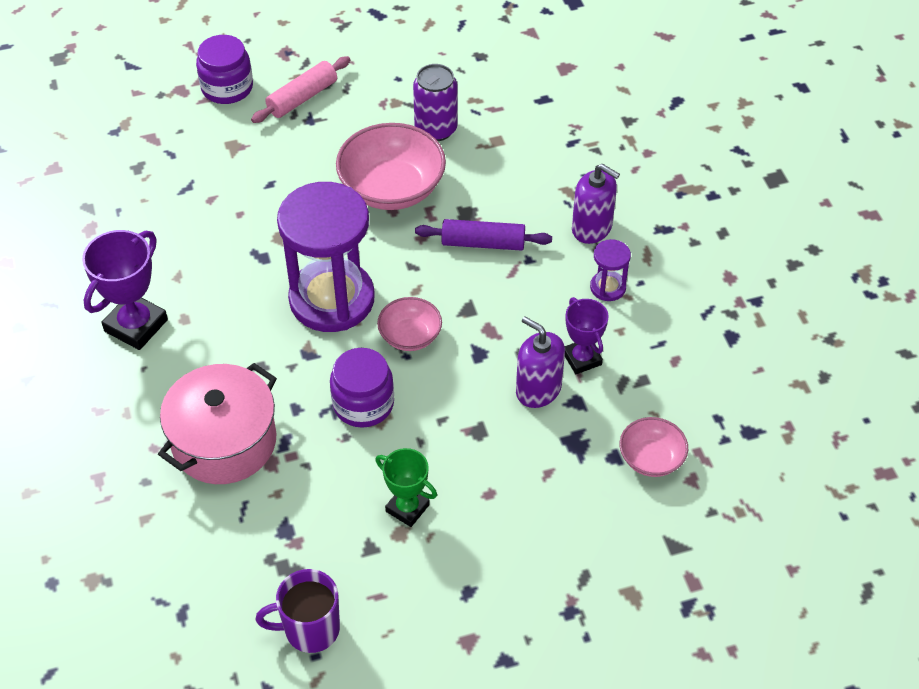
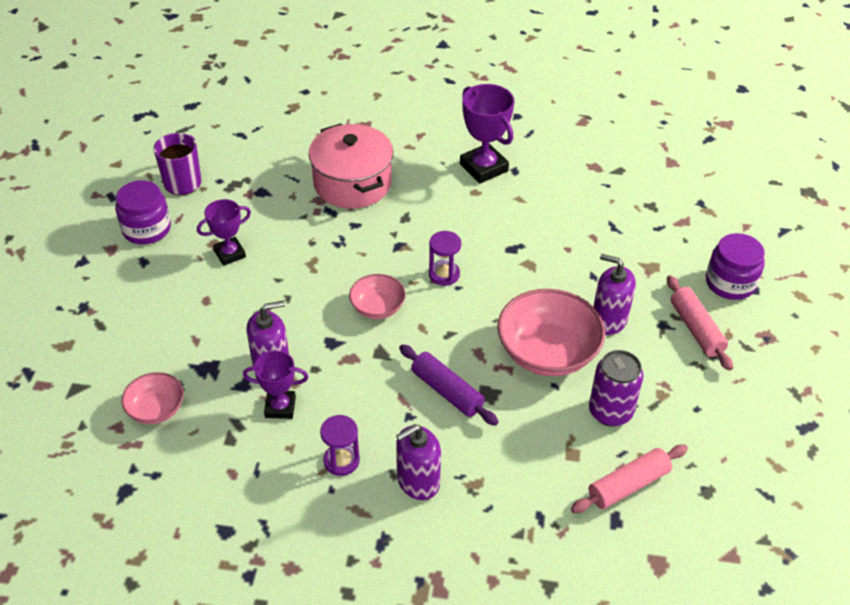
camera: 115 degrees right, 5 degrees down
purple hourglass [277,182,375,332] -> purple hourglass [429,231,461,286], size x0.42
purple jar [330,348,394,428] -> purple jar moved to [115,180,171,245]
green trophy [375,448,437,527] -> purple trophy [197,199,251,266]
purple rolling pin [415,219,552,251] -> purple rolling pin turned 75 degrees counterclockwise [399,344,499,426]
none -> pink rolling pin [571,445,688,513]
none -> purple soap dispenser [593,254,636,335]

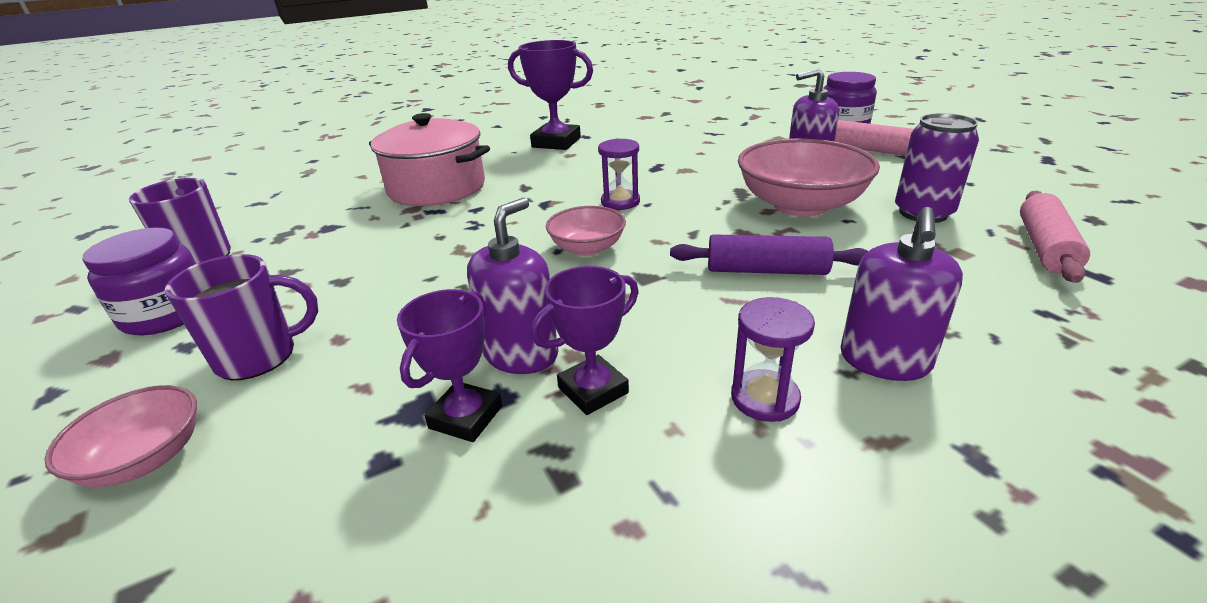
camera: 35 degrees left, 15 degrees down
pink bowl [121,372,184,424] -> pink bowl moved to [45,385,197,487]
purple trophy [197,199,251,266] -> purple trophy moved to [397,289,502,442]
none -> purple mug [165,254,318,380]

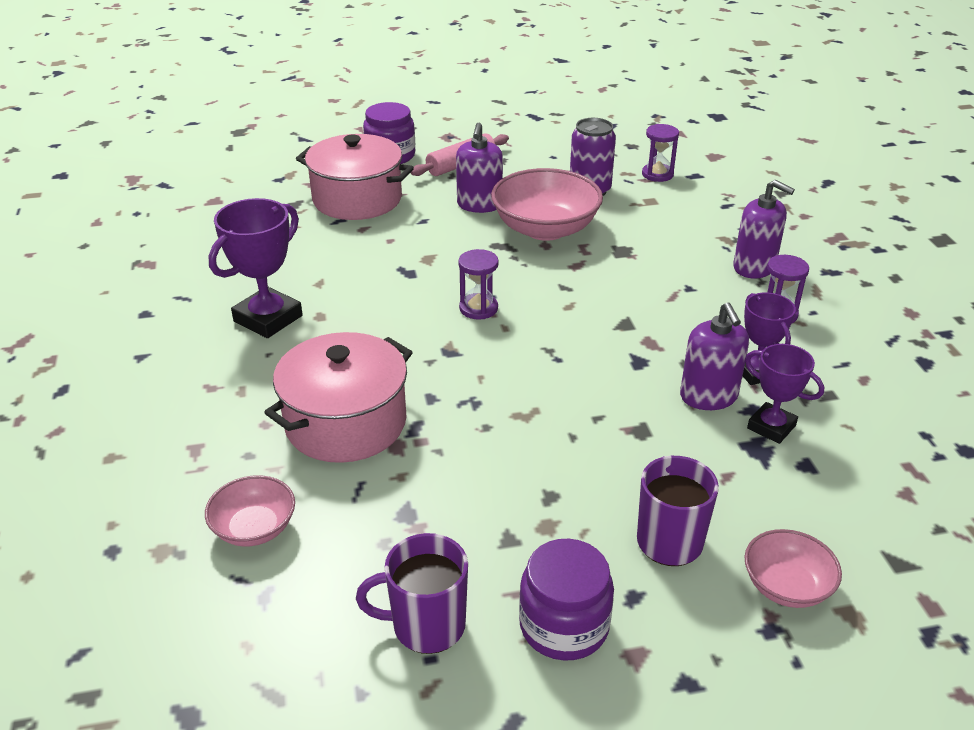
camera: 75 degrees left, 5 degrees up
purple soap dispenser [467,197,558,374] -> purple soap dispenser turned 150 degrees counterclockwise [680,302,749,410]
pink bowl [546,206,626,256] -> pink bowl moved to [205,475,295,547]
purple rolling pin [670,234,869,275] -> none
pink rolling pin [1020,191,1090,283] -> purple hourglass [642,124,679,182]
none -> pink pot [296,134,414,220]

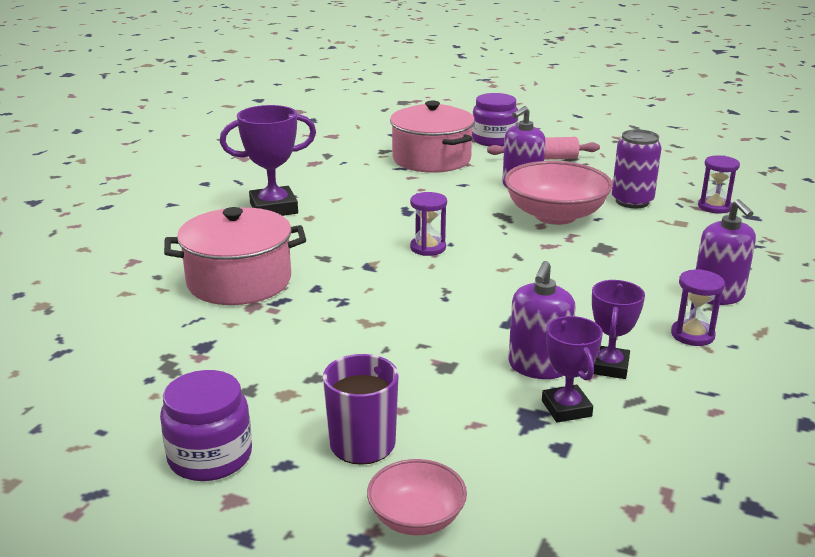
camera: 35 degrees right, 10 degrees down
pink bowl [205,475,295,547] -> none
purple mug [356,533,468,654] -> none

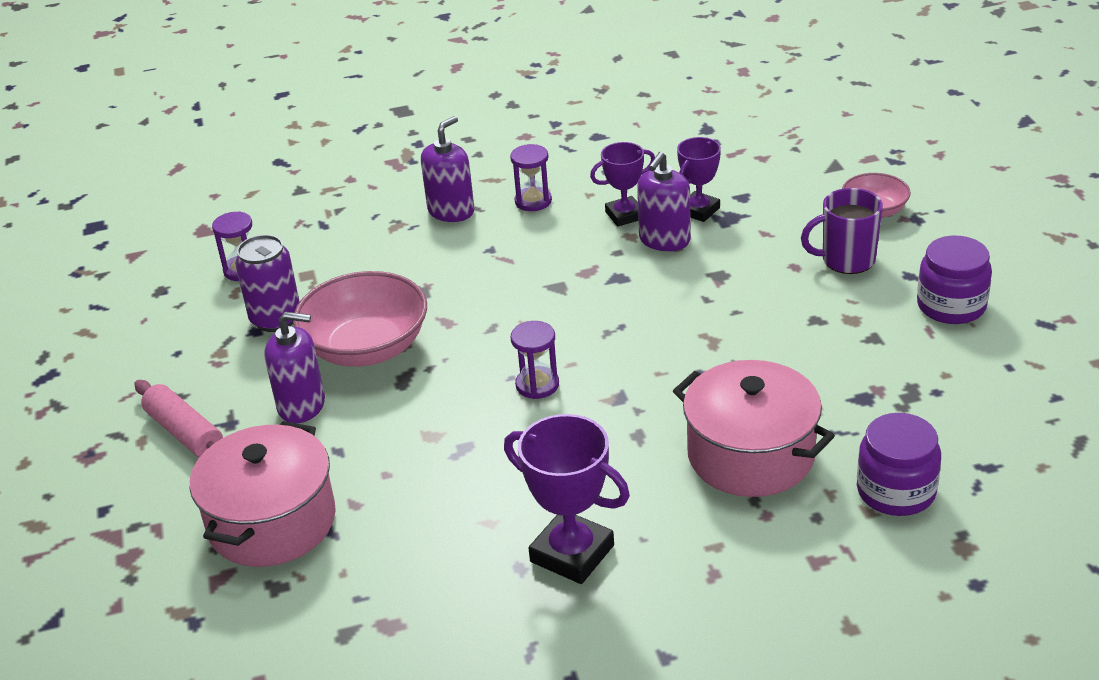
camera: 125 degrees left, 10 degrees up
purple jar [472,93,518,147] -> purple jar moved to [857,413,941,516]
purple soap dispenser [508,261,576,379] -> purple soap dispenser turned 135 degrees clockwise [637,152,691,251]

